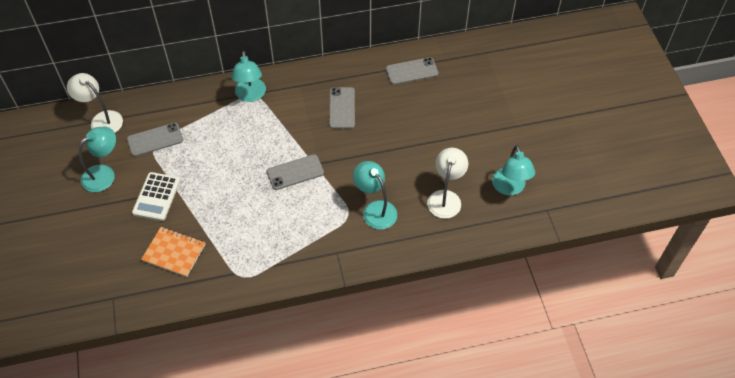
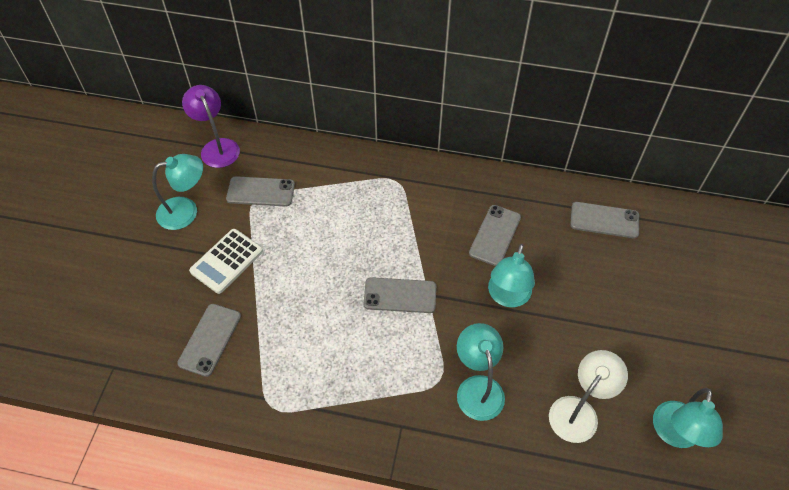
camera: 25 degrees right, 0 degrees up
white lamp [67,73,123,133] -> purple lamp [182,85,240,168]
orange notebook [141,227,205,277] -> grey phone [177,304,241,377]
turquoise lamp [231,51,266,102] -> turquoise lamp moved to [488,244,535,307]

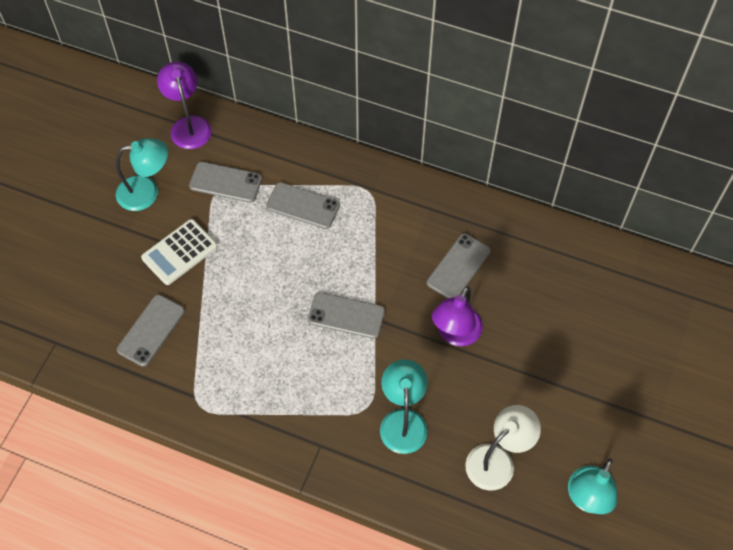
camera: 10 degrees right, 5 degrees up
turquoise lamp [488,244,535,307] -> purple lamp [432,287,483,346]
grey phone [570,202,639,238] -> grey phone moved to [266,182,340,229]

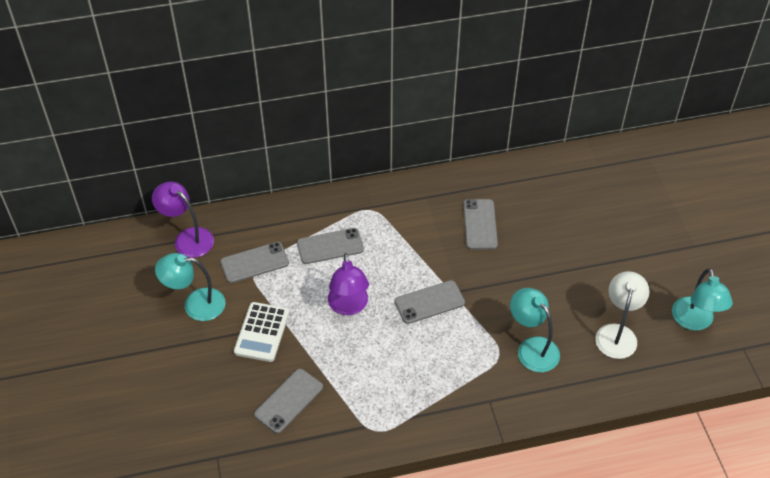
camera: 35 degrees left, 10 degrees down
turquoise lamp [116,138,168,211] -> turquoise lamp turned 135 degrees counterclockwise [155,253,225,321]
grey phone [117,295,185,367] -> grey phone turned 45 degrees clockwise [254,369,323,434]
purple lamp [432,287,483,346] -> purple lamp moved to [328,253,369,315]

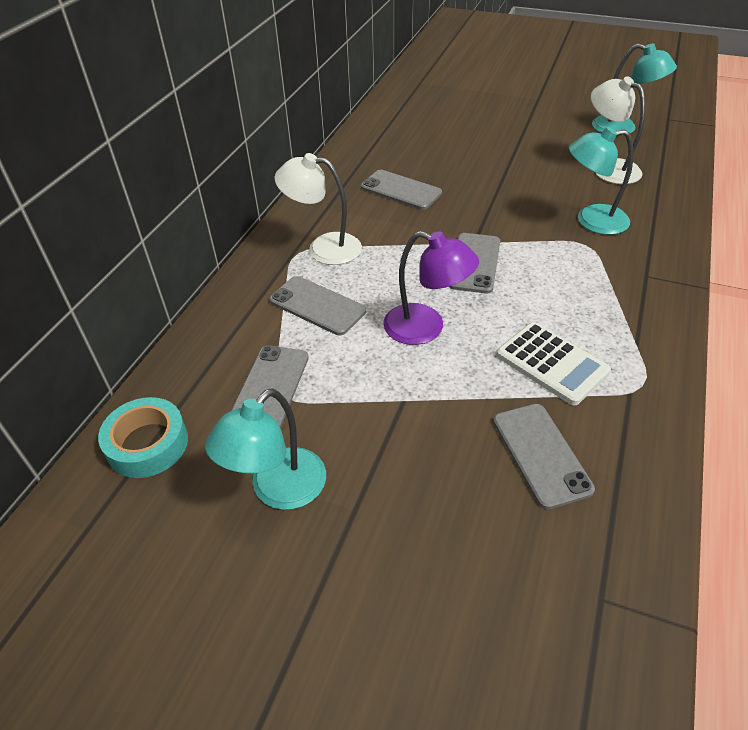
camera: 55 degrees left, 5 degrees down
purple lamp [152,182,214,258] -> turquoise tape [98,397,188,478]
white calculator [234,302,289,362] -> white calculator moved to [496,322,611,406]
grey phone [297,228,364,264] -> grey phone turned 75 degrees counterclockwise [269,276,366,335]
none -> white lamp [275,153,362,265]

